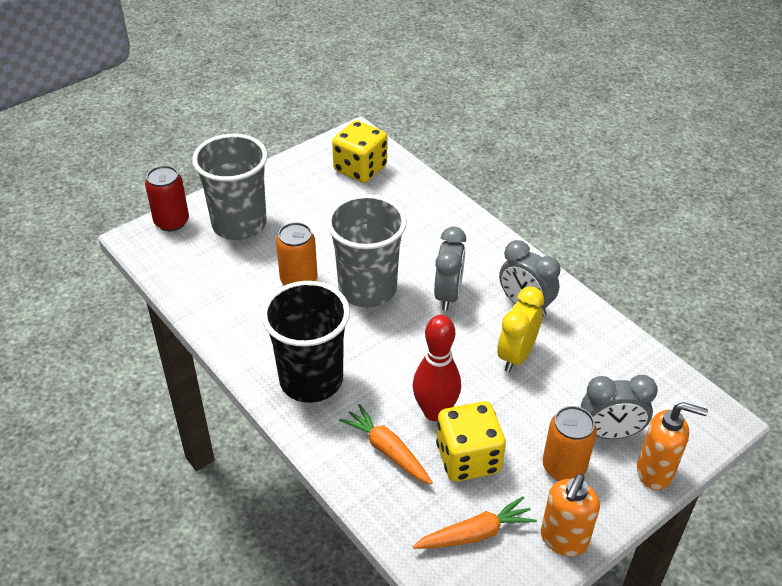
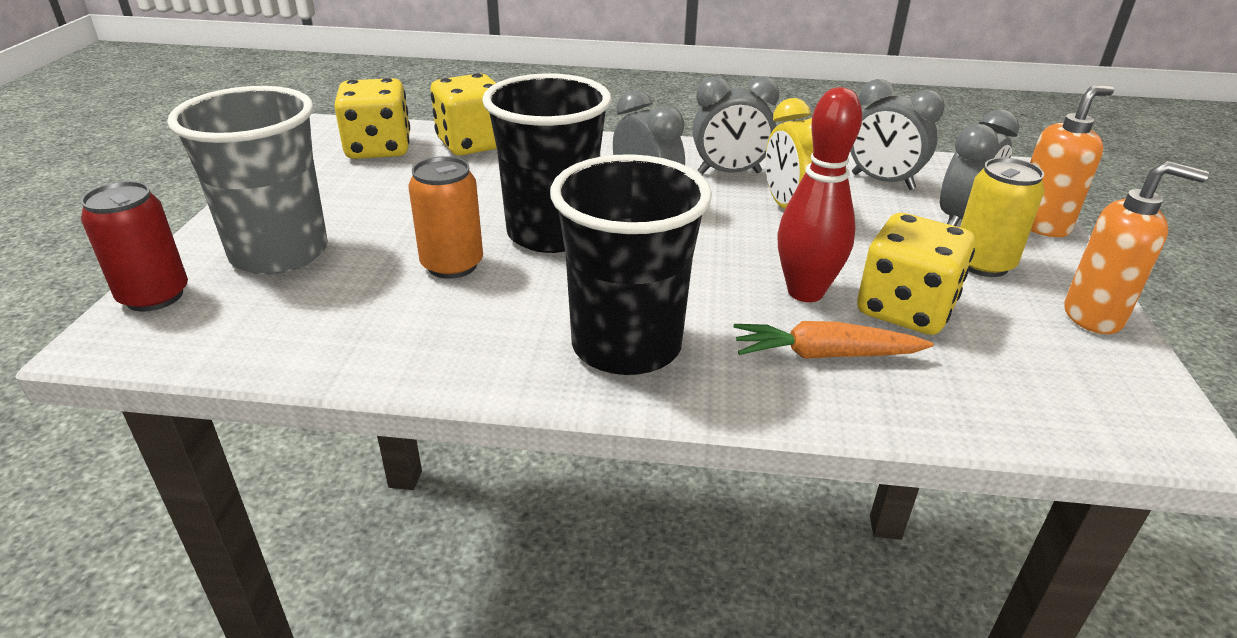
camera: 45 degrees left, 10 degrees down
grey cup [326,194,407,307] -> black cup [482,74,611,253]
orange carrot [412,496,537,549] -> none
orange soap dispenser [541,473,600,556] -> orange soap dispenser turned 60 degrees counterclockwise [1064,161,1209,334]
orange can [542,406,597,481] -> yellow can [960,158,1045,277]
none -> yellow dice [431,73,497,156]
none -> grey clock [851,79,945,190]

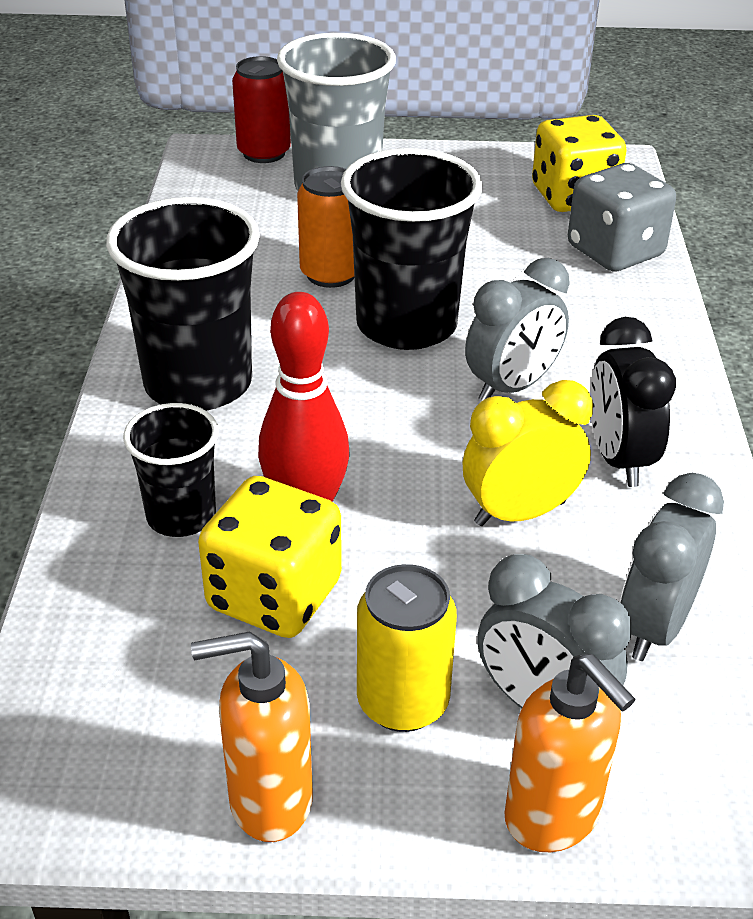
camera: 85 degrees right, 5 degrees up
yellow dice [431,73,497,156] -> grey dice [568,163,676,272]
grey clock [692,76,779,174] -> black clock [590,317,676,487]
orange carrot [734,321,934,358] -> black cup [123,403,219,537]
orange soap dispenser [1064,161,1209,334] -> orange soap dispenser turned 75 degrees clockwise [191,632,313,842]

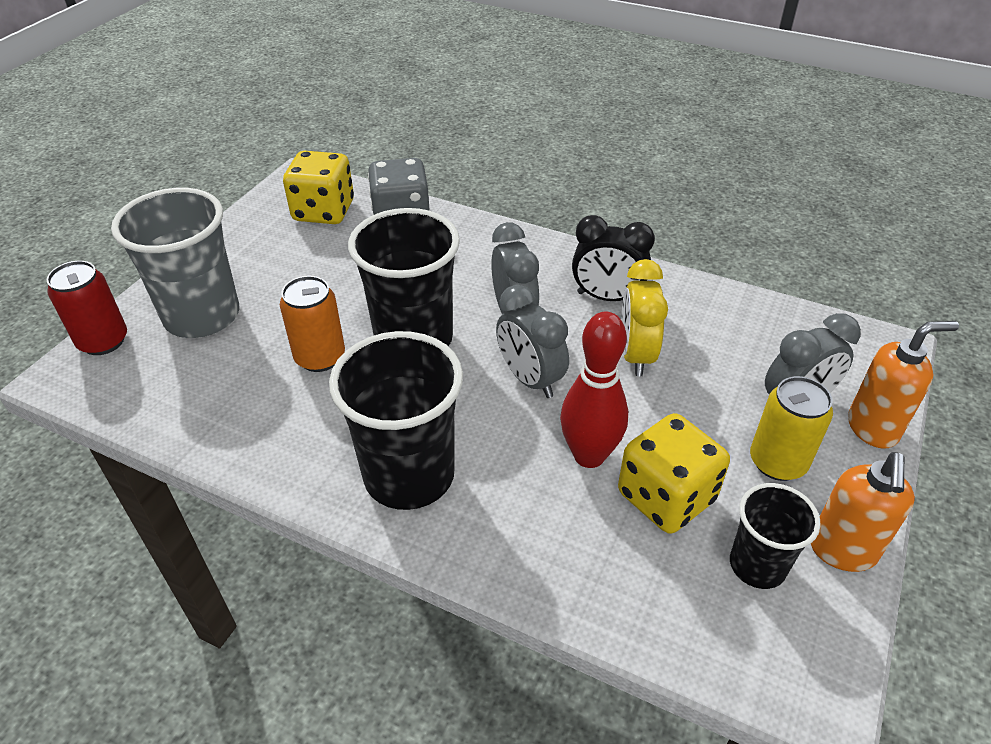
camera: 65 degrees left, 5 degrees up
black cup [123,403,219,537] -> black cup moved to [730,483,821,589]
grey clock [620,473,724,661] -> grey clock moved to [496,285,569,398]

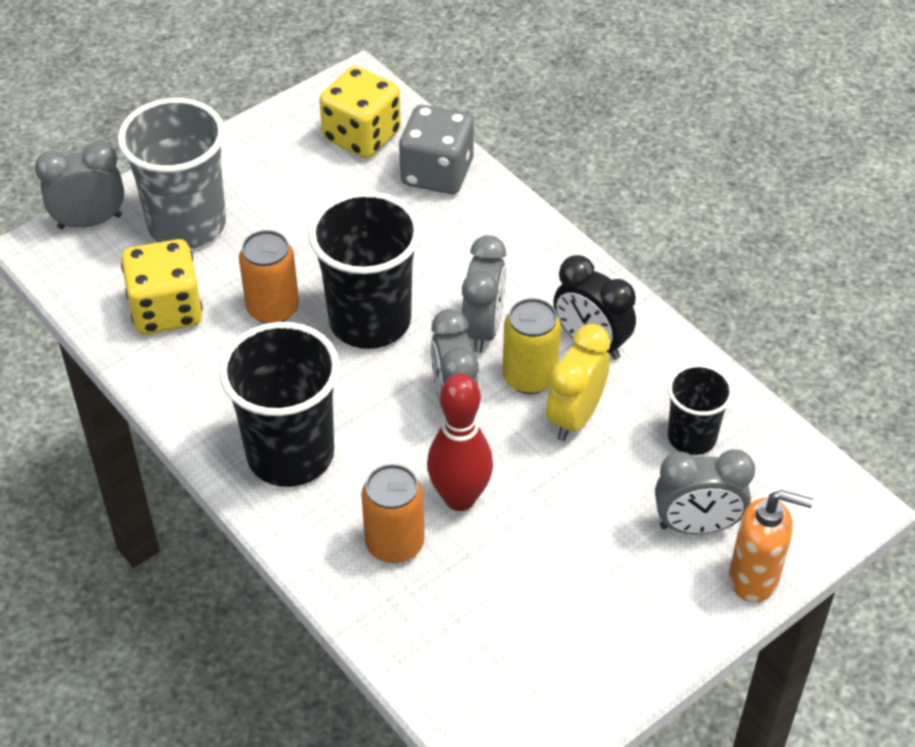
camera: 25 degrees right, 5 degrees up
red can [47,261,127,355] -> grey clock [35,141,124,229]
yellow dice [618,413,730,534] -> yellow dice moved to [121,239,203,334]
black cup [730,483,821,589] -> black cup moved to [668,364,734,455]
yellow can [750,376,833,481] -> yellow can moved to [503,298,561,394]
orange soap dispenser [811,452,915,572] -> none
none -> orange can [361,464,425,563]

